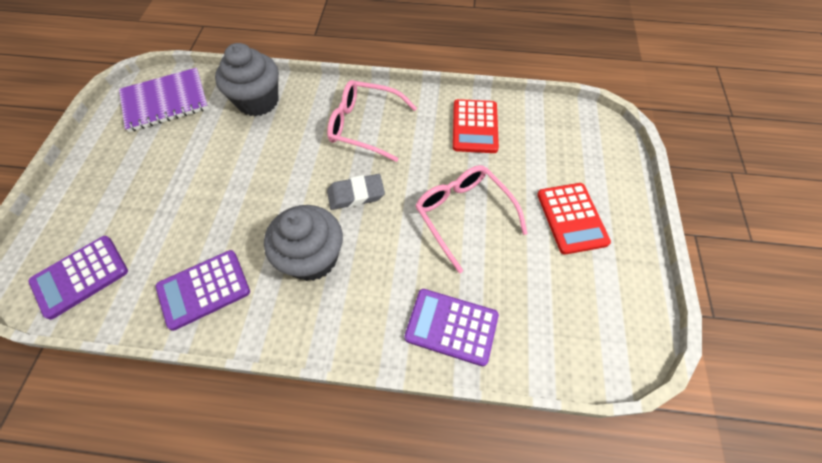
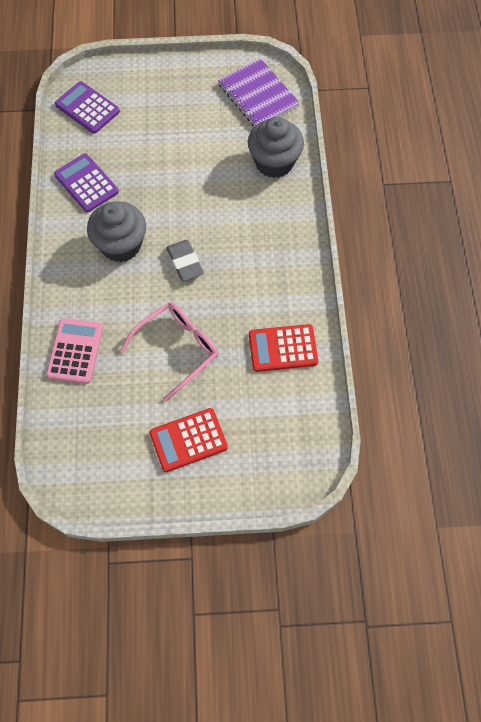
camera: 80 degrees right, 5 degrees up
pink glasses [327,80,417,162] -> none
purple calculator [405,289,499,366] -> pink calculator [46,318,103,384]

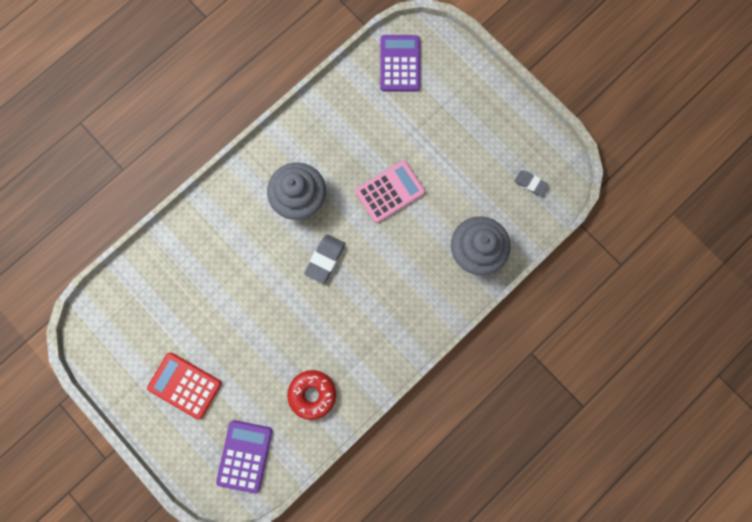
camera: 50 degrees right, 15 degrees up
pink calculator [46,318,103,384] -> pink calculator moved to [355,160,425,223]
purple calculator [54,153,119,212] -> purple calculator moved to [216,420,272,493]
pink glasses [120,303,218,401] -> none
purple notebook [218,58,300,126] -> grey eraser [514,170,548,195]
red calculator [249,324,318,372] -> red donut [287,370,336,420]

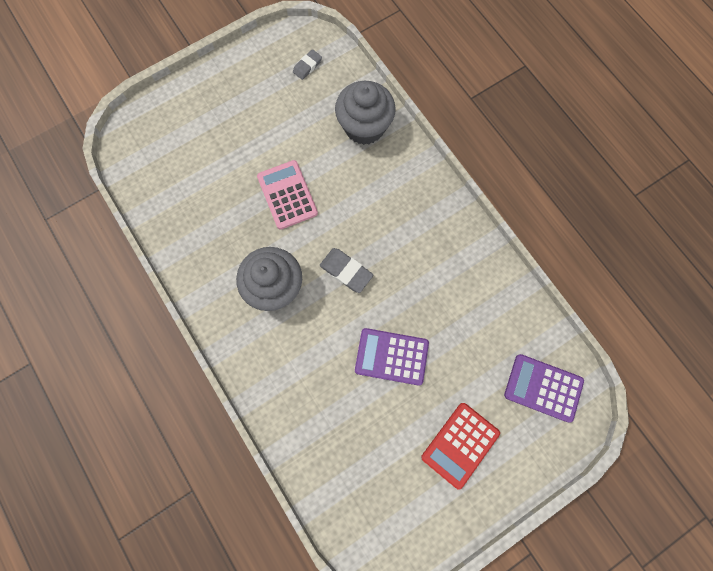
camera: 80 degrees left, 5 degrees down
red donut [287,370,336,420] -> none
purple calculator [380,35,420,92] -> purple calculator moved to [355,328,429,385]

